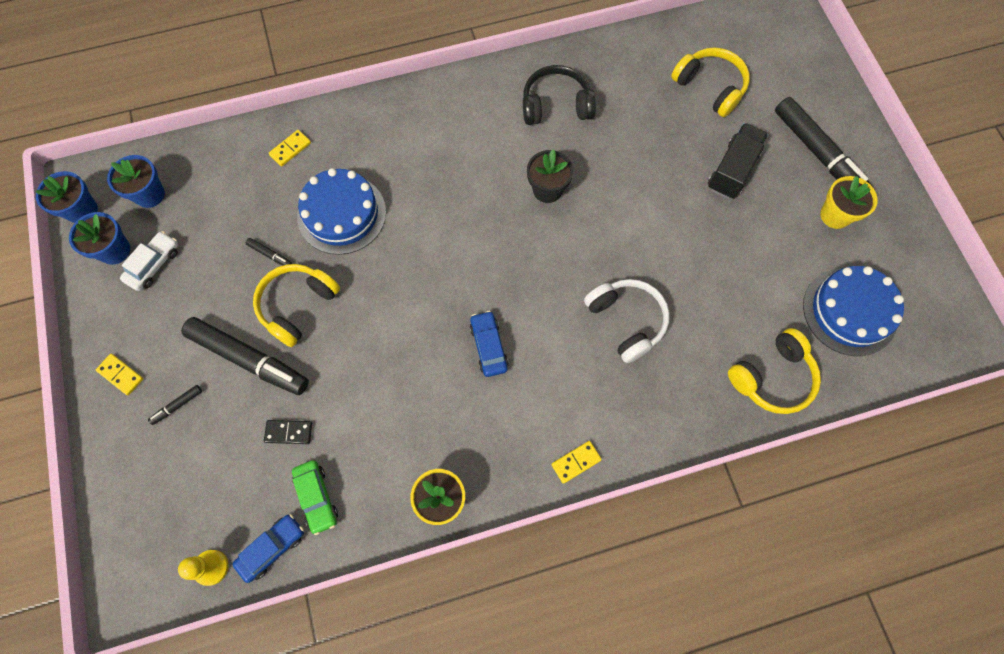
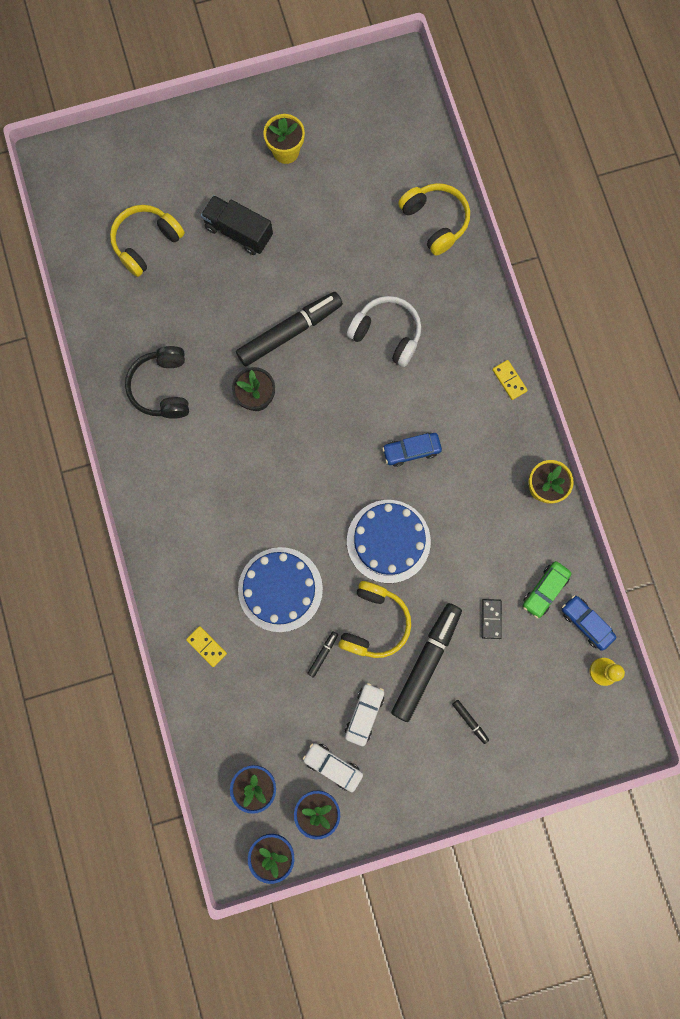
camera: 90 degrees left, 10 degrees up
yellow domino [96,354,143,395] -> none
yellow headphones [253,264,340,347] -> yellow headphones turned 105 degrees counterclockwise [338,581,411,658]
green car [292,460,338,535] -> green car turned 150 degrees clockwise [523,561,571,619]
white headphones [584,279,670,363] -> white headphones turned 60 degrees clockwise [347,296,421,367]
black marker [775,97,873,187] -> black marker moved to [236,292,343,367]
blue cake [803,266,904,356] -> blue cake moved to [347,500,431,583]
none -> white car [345,683,384,746]

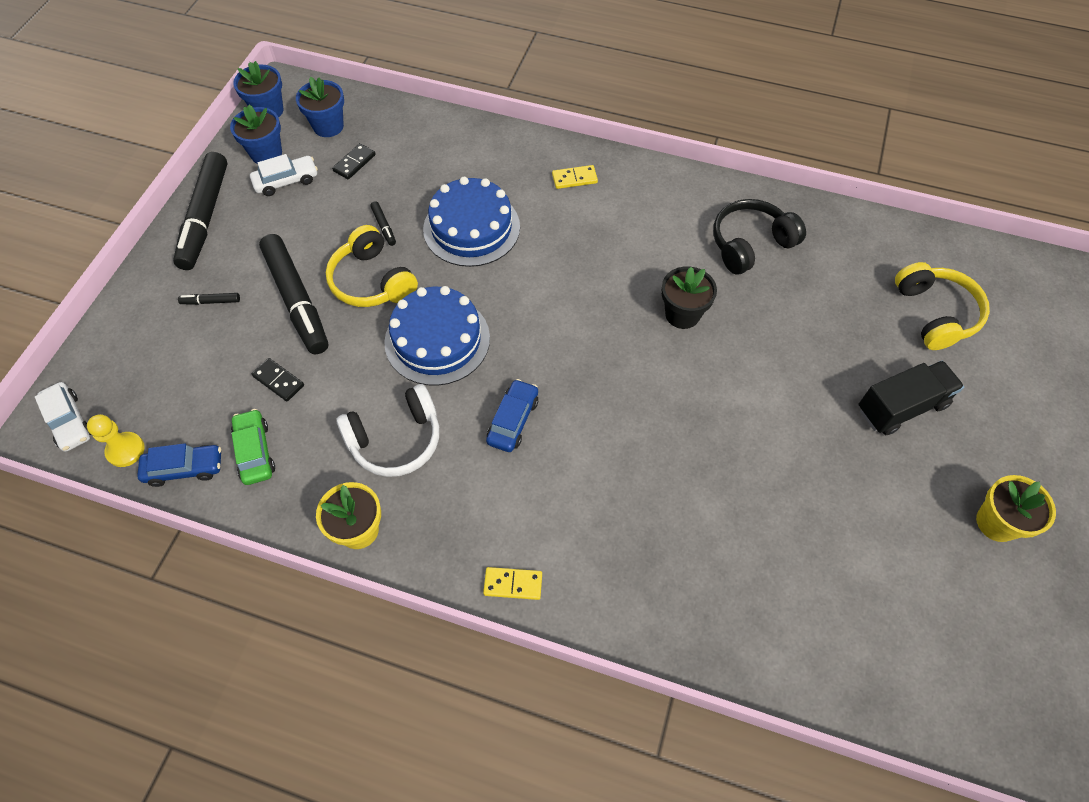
camera: 125 degrees right, 20 degrees down
black headphones [125,346,189,419] -> black headphones turned 60 degrees counterclockwise [713,199,806,275]
yellow domino [186,626,227,667] -> yellow domino moved to [552,165,598,189]
black marker [236,292,343,367] -> black marker moved to [173,152,227,270]
white car [345,683,384,746] -> white car moved to [35,382,91,452]
white headphones [347,296,421,367] -> white headphones moved to [336,384,439,477]
yellow headphones [398,183,470,256] -> none
none -> black domino [332,143,376,179]

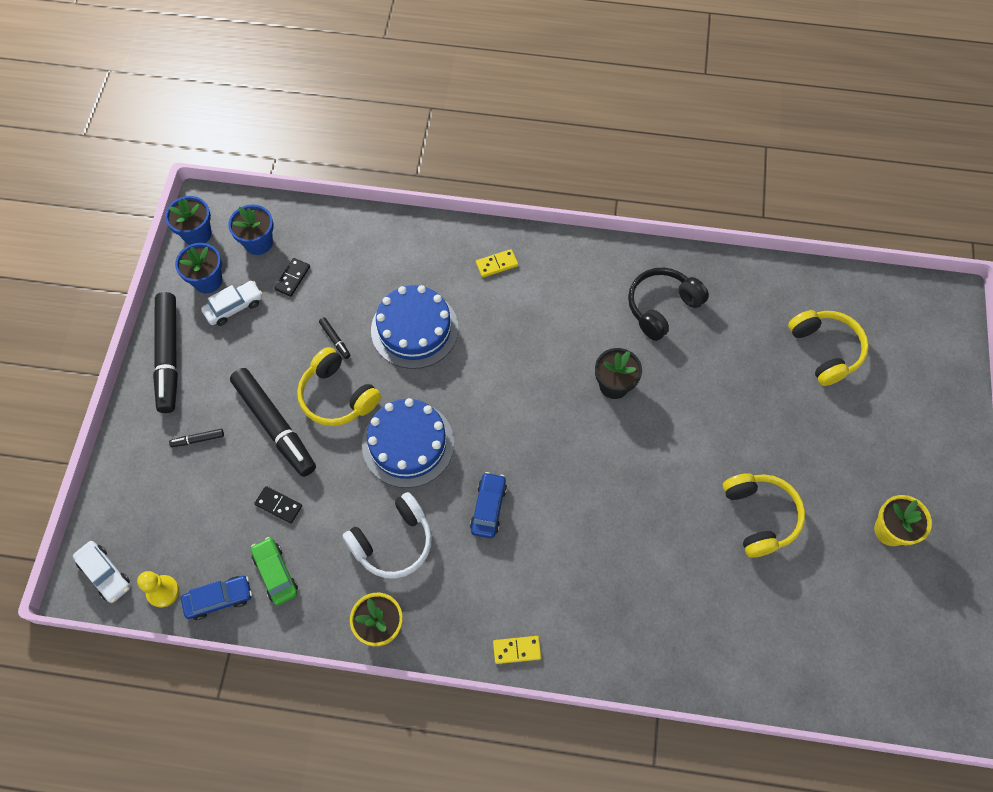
camera: 10 degrees left, 5 degrees up
black truck [858,361,964,435] -> none
none -> yellow headphones [723,473,805,558]

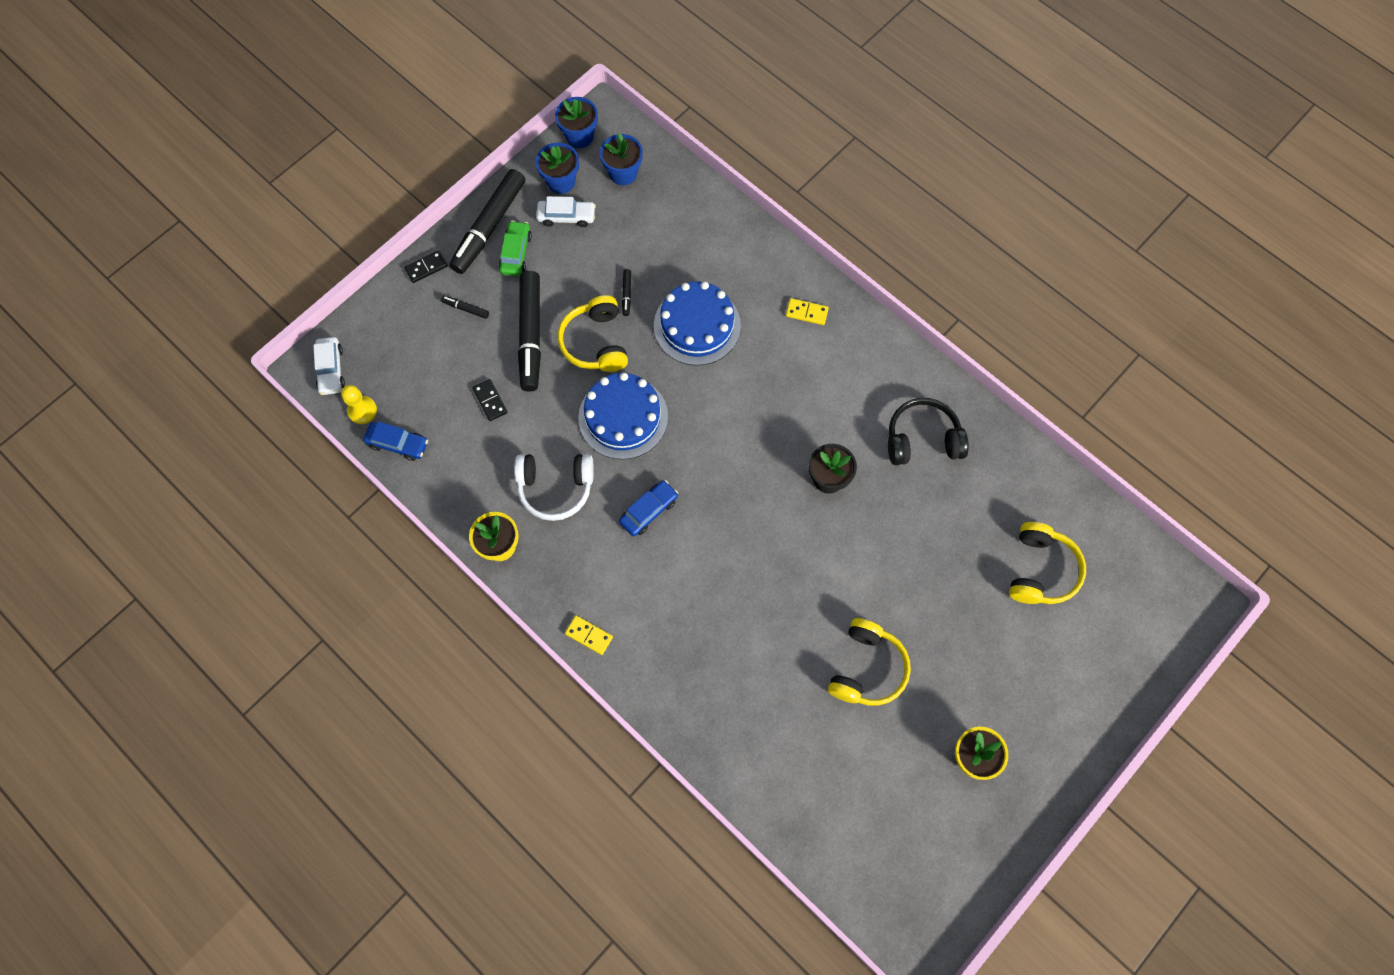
camera: 35 degrees right, 5 degrees up
green car [251,537,298,605] -> green car moved to [499,221,532,276]
black domino [274,258,310,297] -> black domino moved to [404,250,448,283]

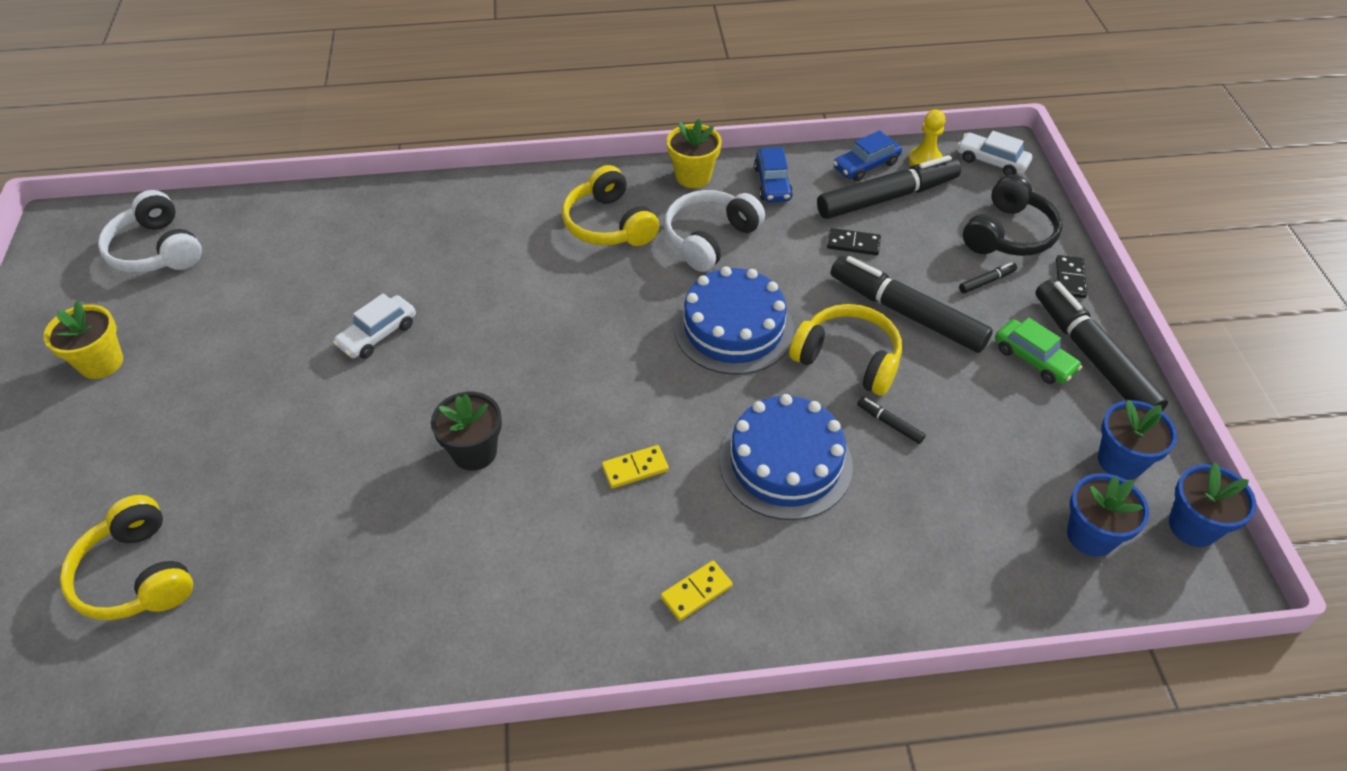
camera: 130 degrees right, 20 degrees down
white car [536,196,596,227] -> white car moved to [333,293,416,359]
yellow domino [565,615,613,655] -> yellow domino moved to [602,445,669,488]
blue car [619,480,678,536] -> blue car moved to [754,147,793,202]
yellow headphones [828,618,911,706] -> yellow headphones moved to [562,165,659,246]
black headphones [888,398,969,465] -> black headphones moved to [963,174,1062,256]
none -> white headphones [98,190,202,273]
none -> black marker [817,155,961,219]

